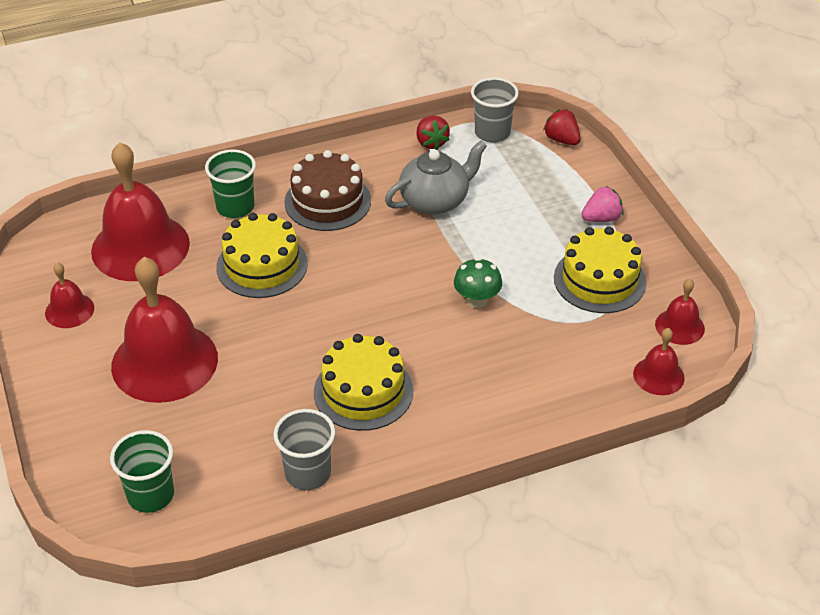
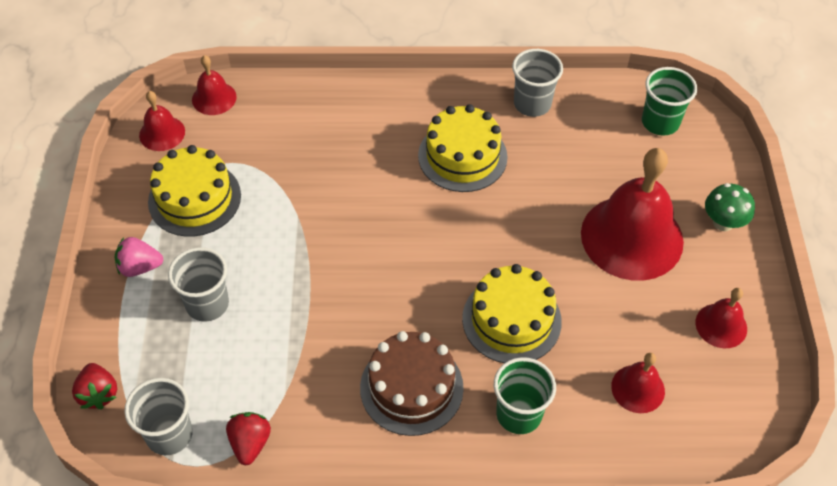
camera: 160 degrees left, 10 degrees up
red bell [91,142,190,281] -> red bell [611,353,665,413], size x0.48
grey teapot [385,140,487,214] -> none
green mushroom [454,258,502,308] -> green mushroom moved to [705,183,755,231]
none -> grey cup [168,247,229,322]

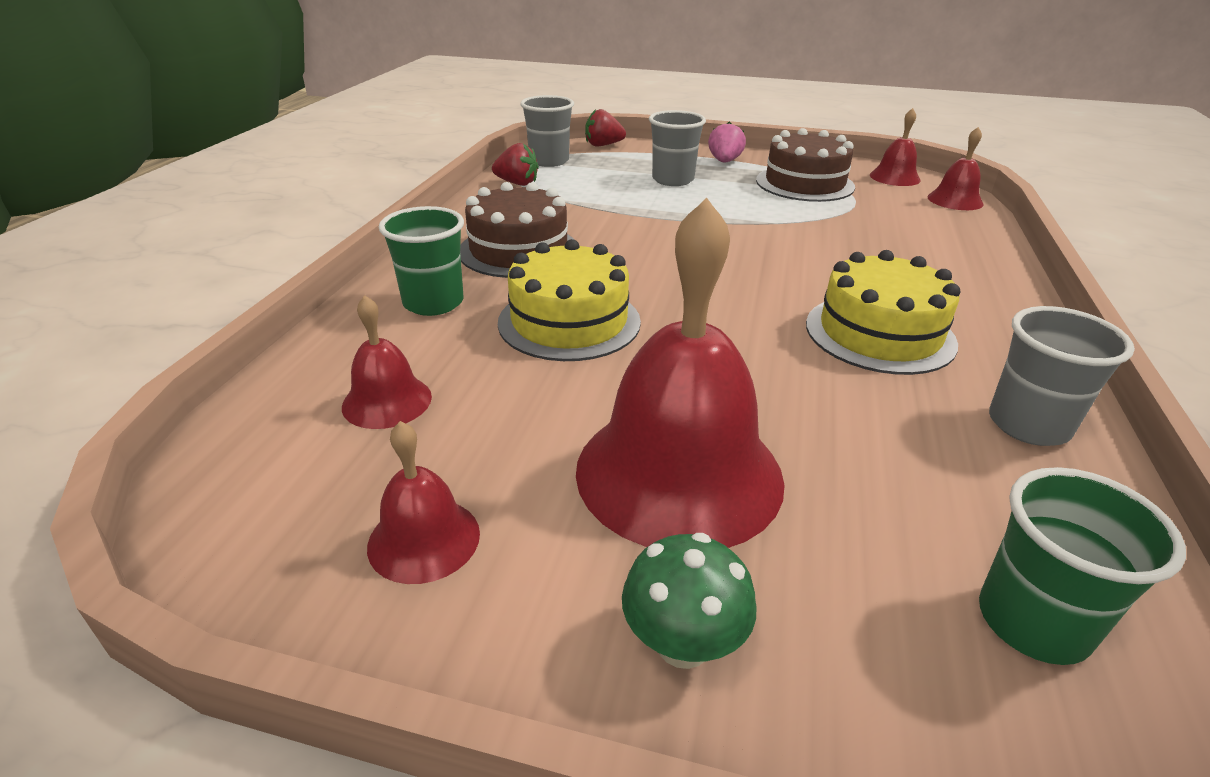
camera: 105 degrees right, 20 degrees down
yellow cake [148,145,241,237] -> brown cake [756,128,855,202]

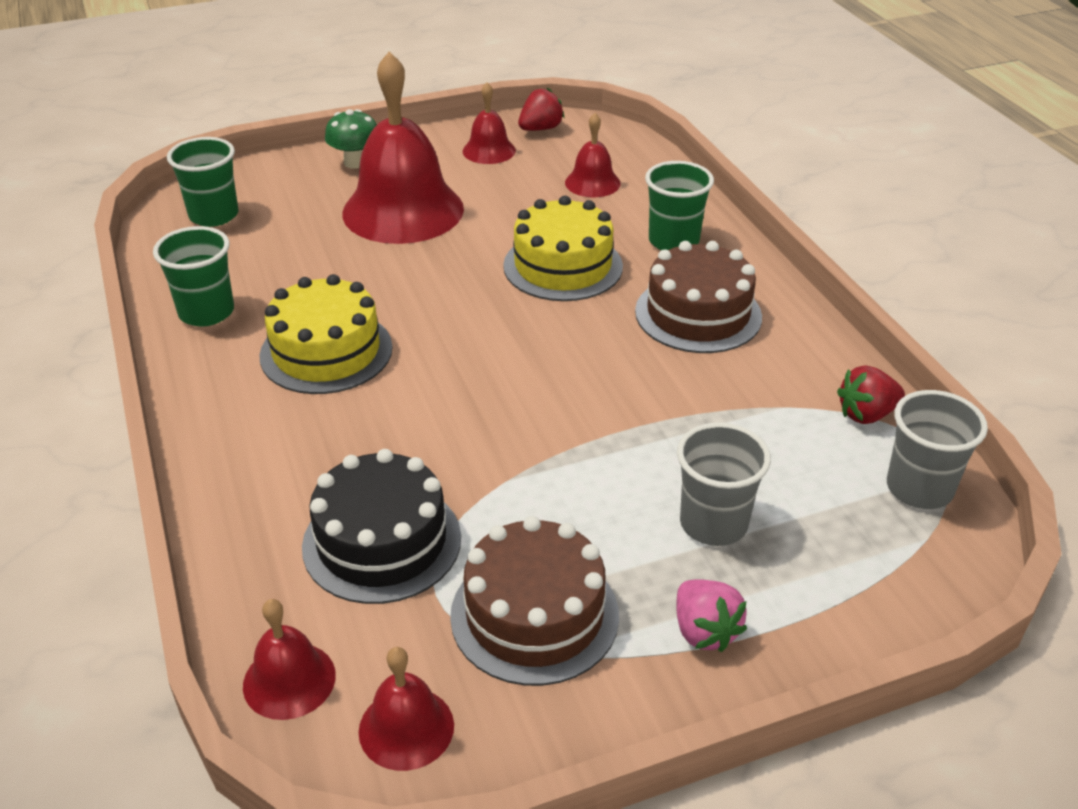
camera: 145 degrees right, 5 degrees up
red strawberry [585,109,626,146] -> red strawberry moved to [518,88,564,131]
grey cup [989,306,1135,446] -> green cup [153,226,234,326]
none -> black cake [302,449,461,604]

